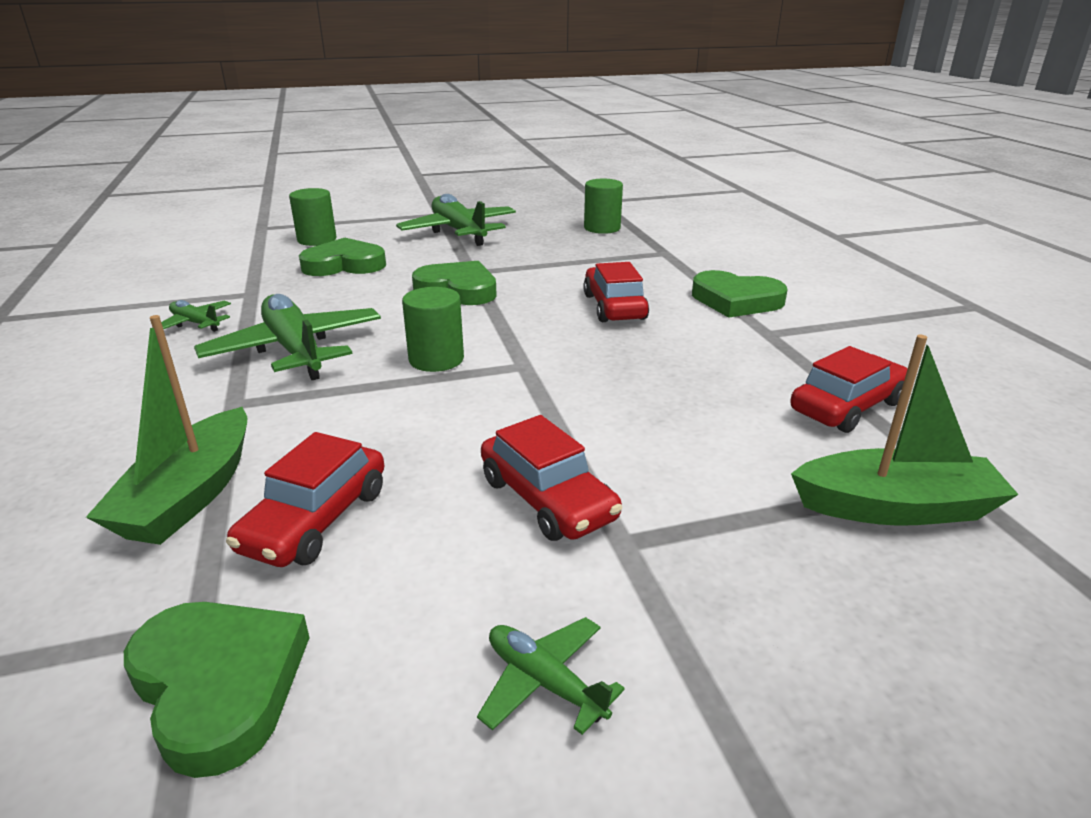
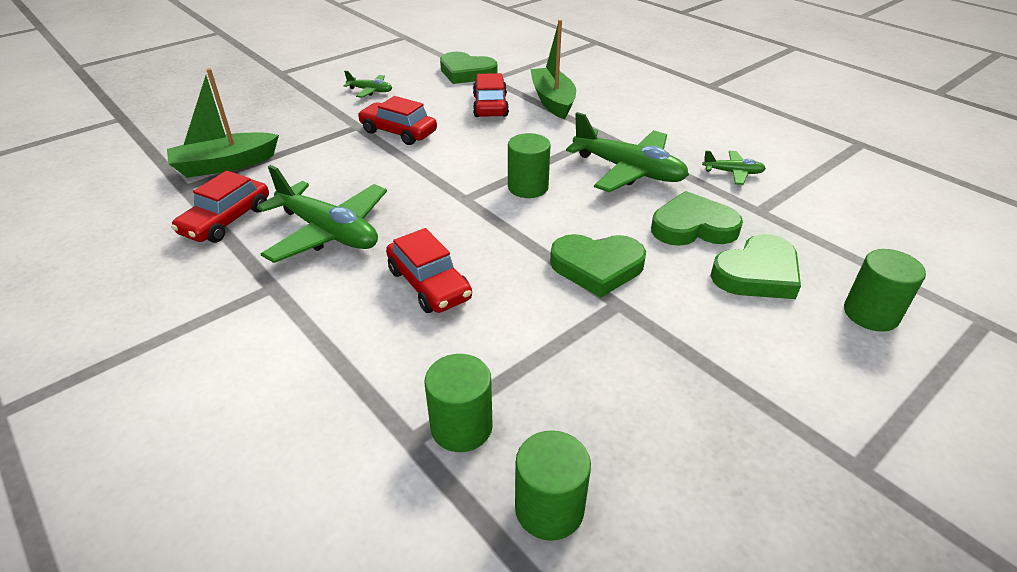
camera: 155 degrees right, 10 degrees up
green plane [396,194,516,246] -> green plane moved to [257,165,387,263]
green heart [692,270,787,318] -> green heart moved to [651,191,743,246]
none -> green cylinder [424,354,493,452]

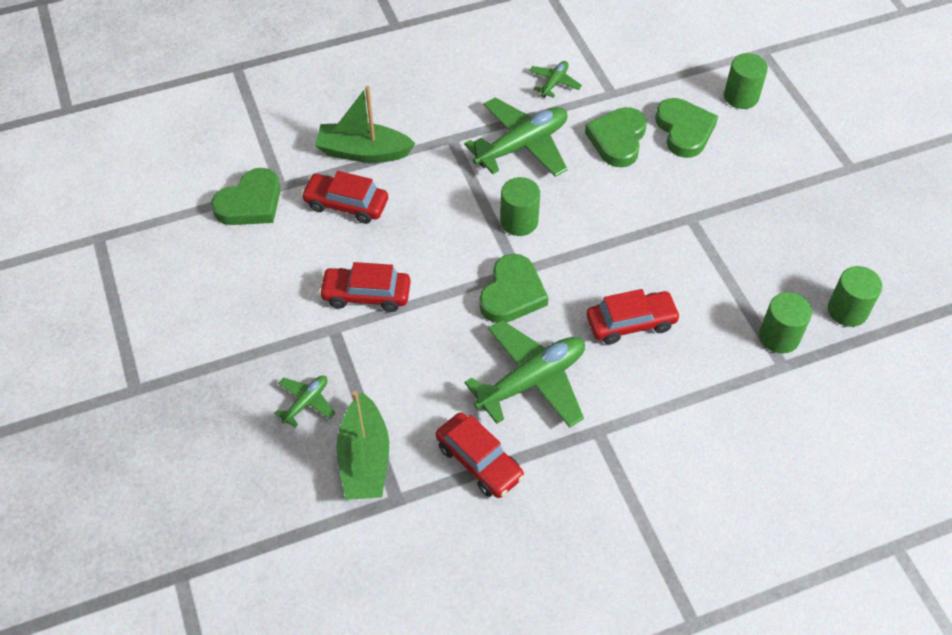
camera: 70 degrees left, 15 degrees up
green plane [344,71,392,98] -> green plane moved to [274,375,335,427]
red car [358,96,437,145] -> red car turned 45 degrees clockwise [319,262,411,312]
green heart [550,234,646,298] -> green heart moved to [479,254,549,323]

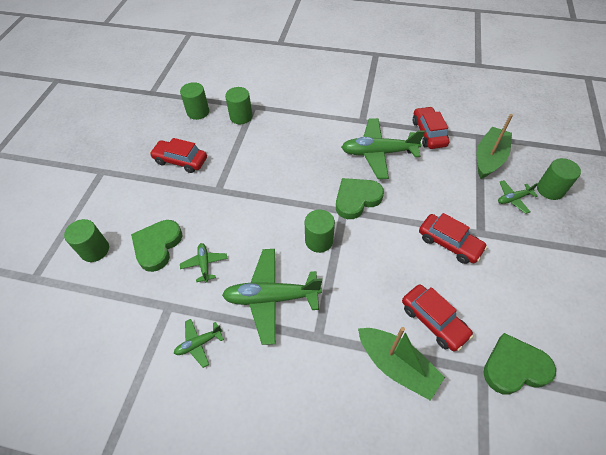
camera: 145 degrees left, 0 degrees up
green heart [585,107,647,167] -> green plane [180,243,228,283]
red car [586,289,681,344] -> red car moved to [150,138,207,173]
none -> green cylinder [537,158,581,200]

